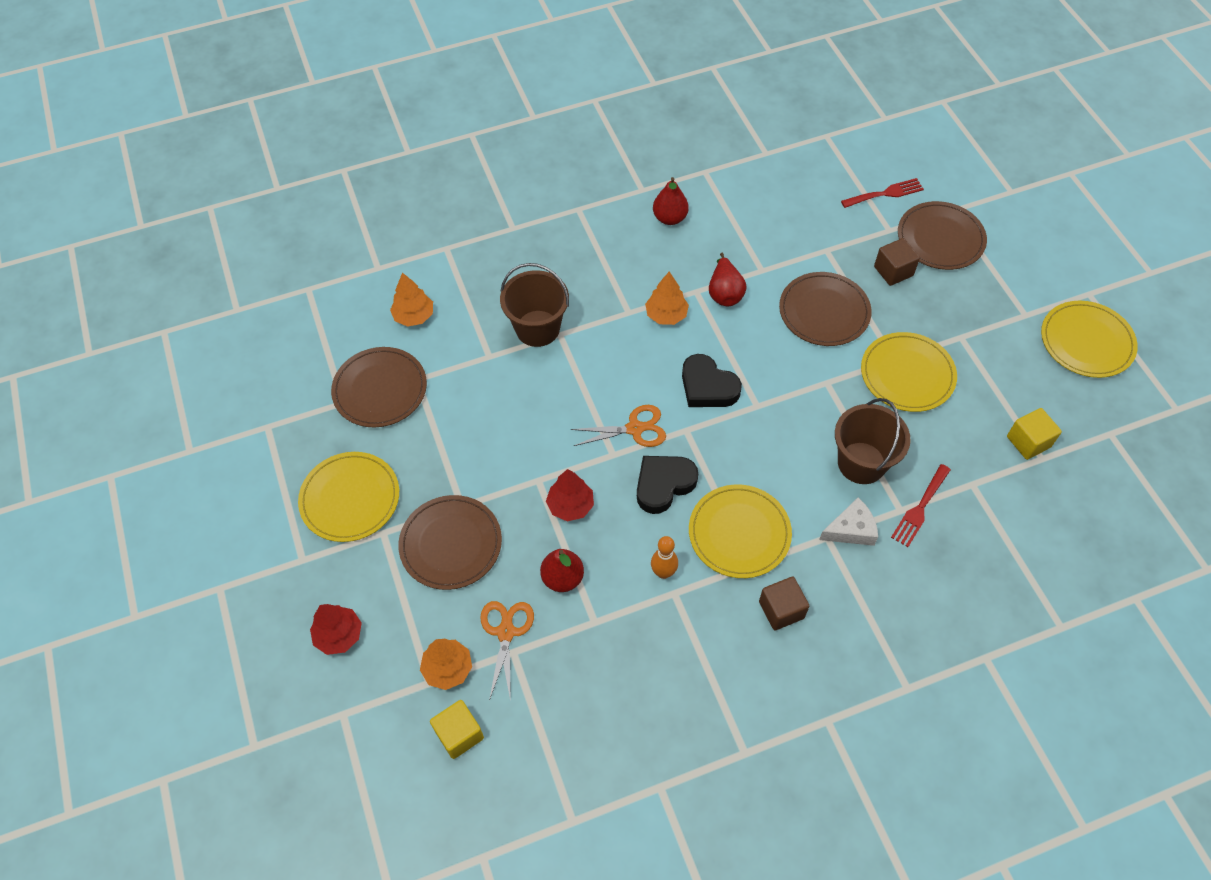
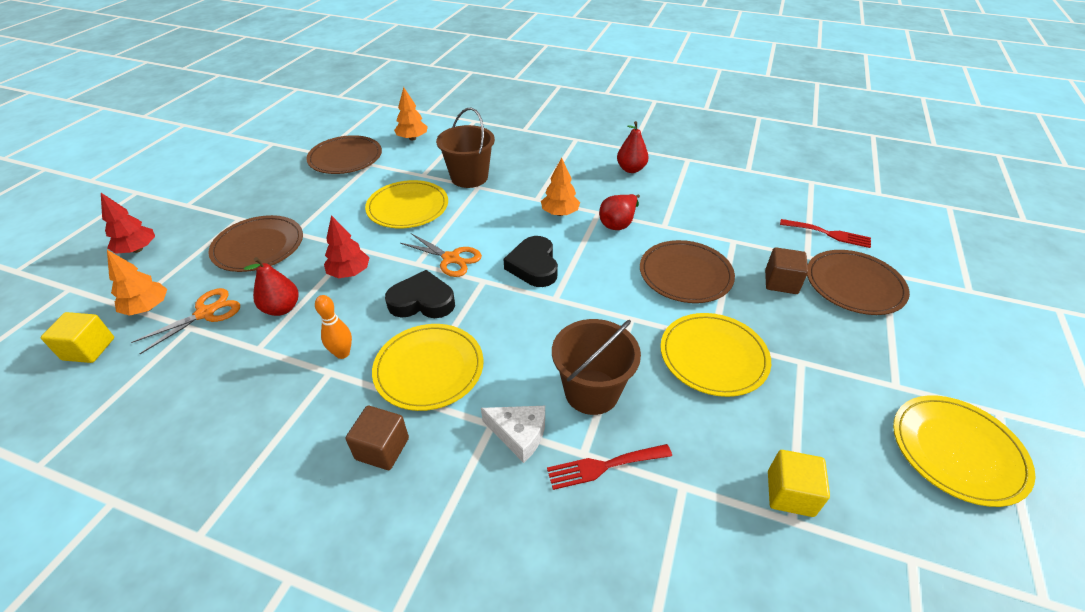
camera: 40 degrees right, 15 degrees down
yellow plate [298,452,399,542] -> yellow plate moved to [365,180,448,228]

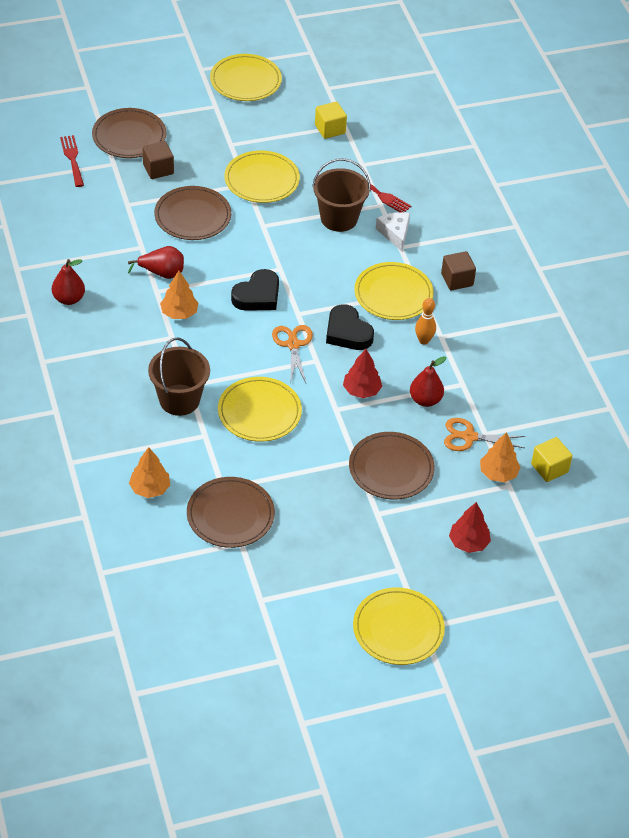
camera: 130 degrees left, 5 degrees up
none -> yellow plate [353,587,445,665]

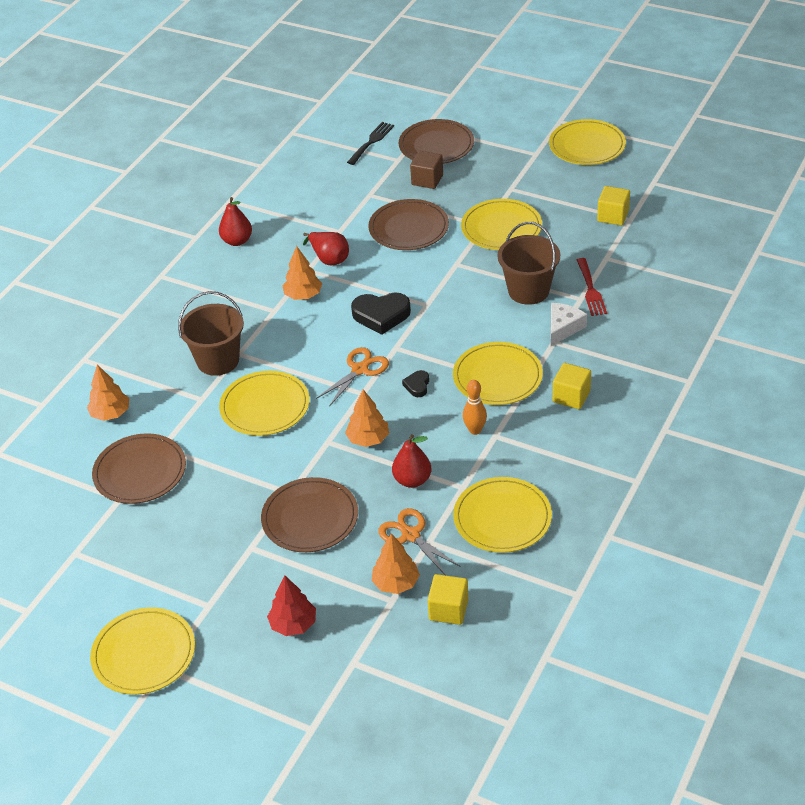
camera: 50 degrees right, 5 degrees down
red fork [60,135,84,187] -> black fork [347,122,394,165]
black heart [326,304,374,350] -> black heart [402,370,429,397], size x0.52
red tree [343,349,382,398] -> orange tree [345,389,389,447]
brown cube [441,251,476,290] -> yellow cube [553,363,591,409]
none -> yellow plate [453,477,552,553]

